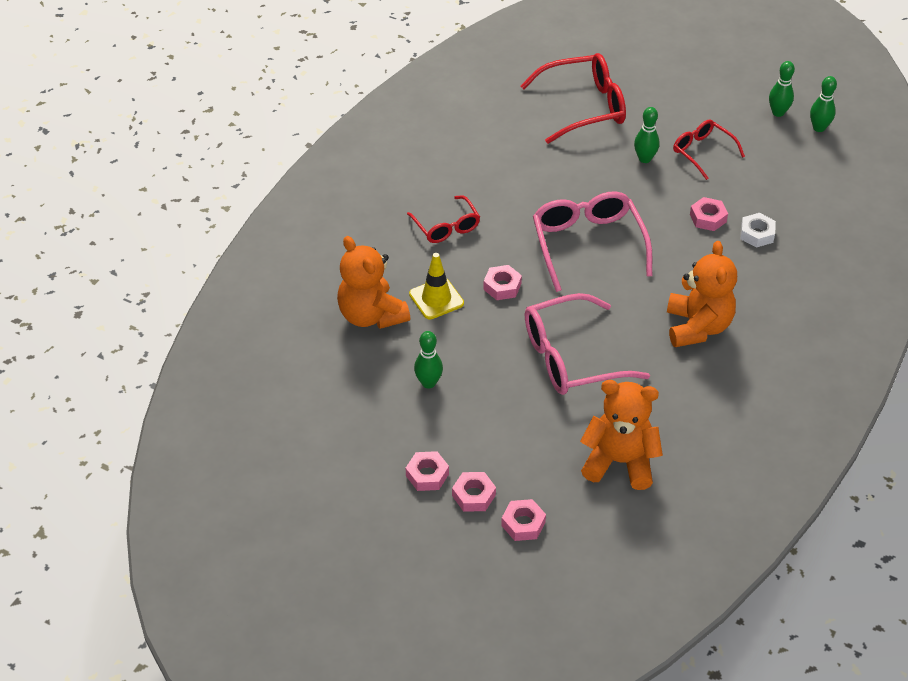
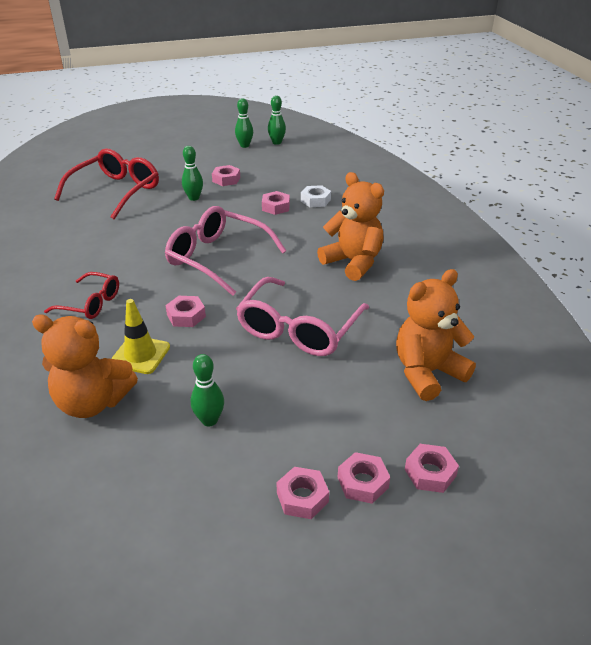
camera: 45 degrees left, 10 degrees down
red glasses [673,120,745,180] -> pink nut [212,165,240,186]

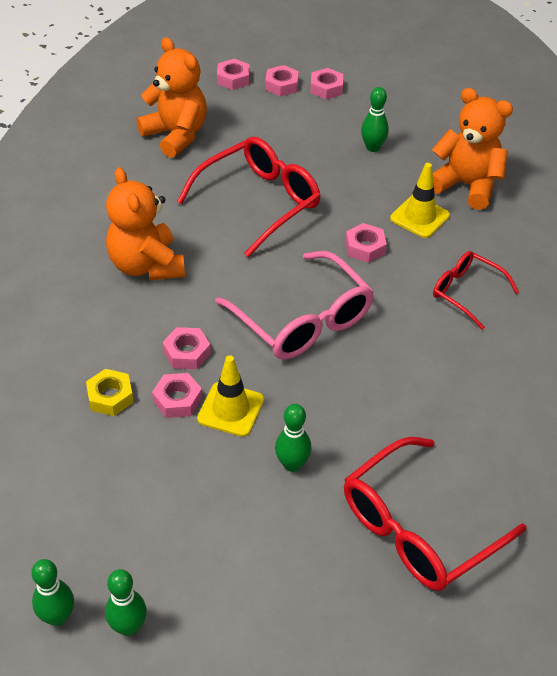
camera: 160 degrees left, 10 degrees up
pink nut [212,165,240,186] -> pink nut moved to [163,327,211,369]
pink glasses [236,277,369,356] -> red glasses [177,137,320,257]
white nut [301,185,331,207] -> yellow nut [86,369,134,416]
orange teddy bear [396,269,476,401] -> orange teddy bear turned 120 degrees counterclockwise [136,37,207,158]
none -> yellow traffic cone [197,355,264,437]

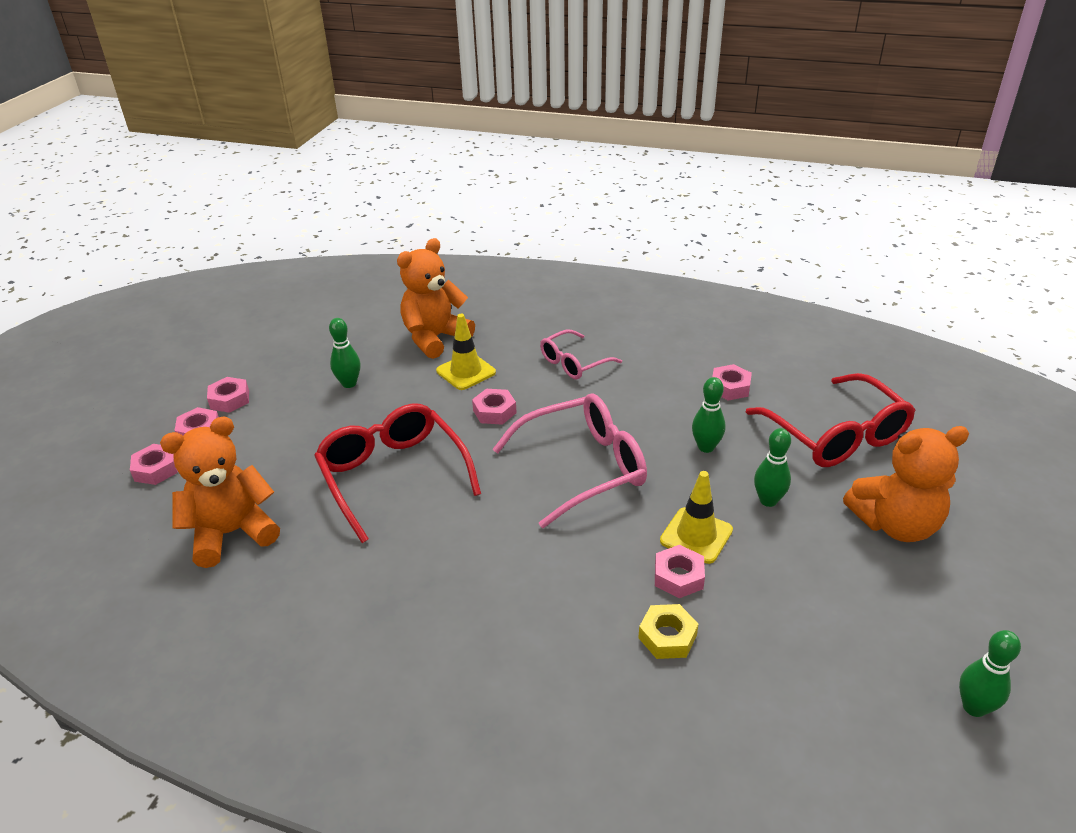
camera: 75 degrees left, 10 degrees down
green bowling pin [105,569,147,636] -> green bowling pin moved to [692,377,726,453]
orange teddy bear [106,167,185,280] -> orange teddy bear moved to [843,426,969,542]
pink nut [163,327,211,369] -> pink nut moved to [712,364,752,401]
red glasses [433,251,519,330] -> pink glasses [540,330,622,379]

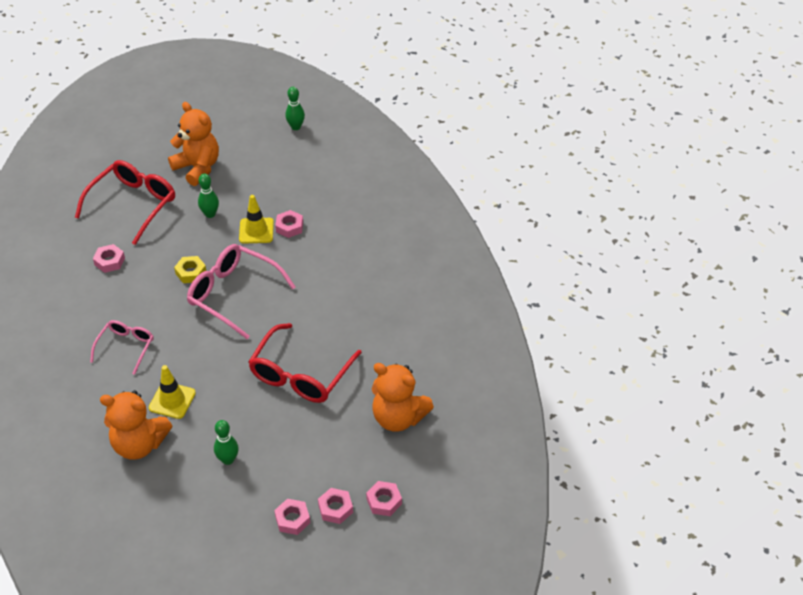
camera: 125 degrees left, 10 degrees up
pink nut [472,389,517,425] -> none
pink glasses [540,330,622,379] -> pink glasses turned 90 degrees counterclockwise [90,320,154,375]
yellow nut [638,604,698,659] -> yellow nut moved to [174,256,206,283]
green bowling pin [692,377,726,453] -> none

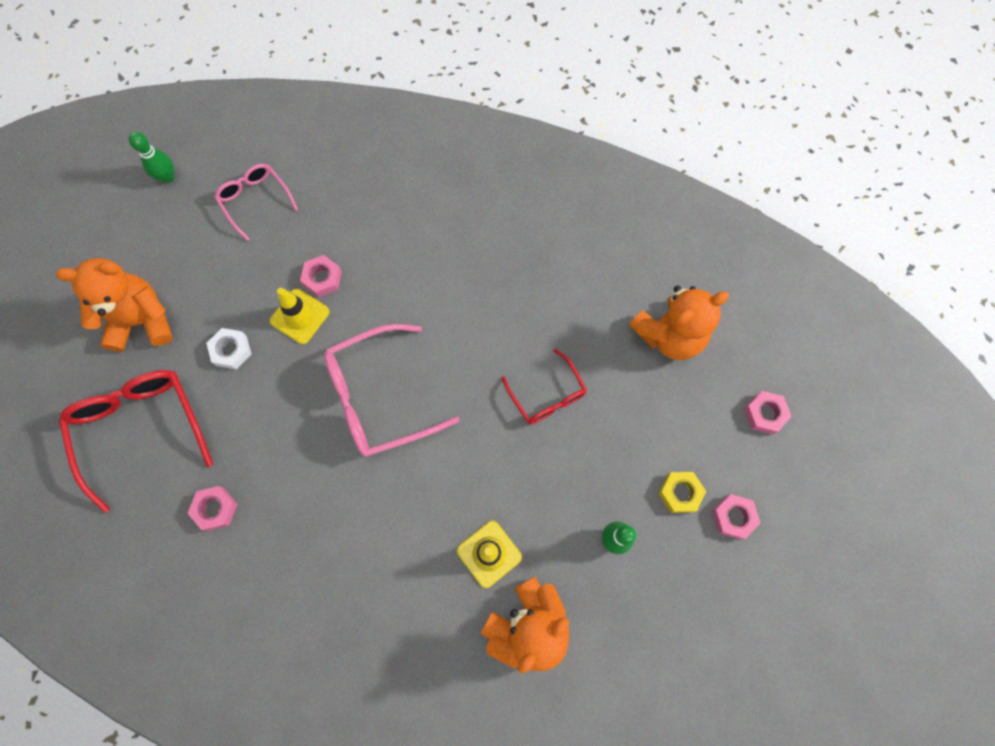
camera: 55 degrees left, 25 degrees up
pink glasses [90,320,154,375] -> pink glasses moved to [215,164,298,241]
yellow nut [174,256,206,283] -> yellow nut moved to [658,472,706,513]
green bowling pin [198,173,219,218] -> white nut [206,328,252,370]
red glasses [248,323,362,403] -> red glasses [501,349,587,425], size x0.59
pink nut [318,488,353,524] -> none

